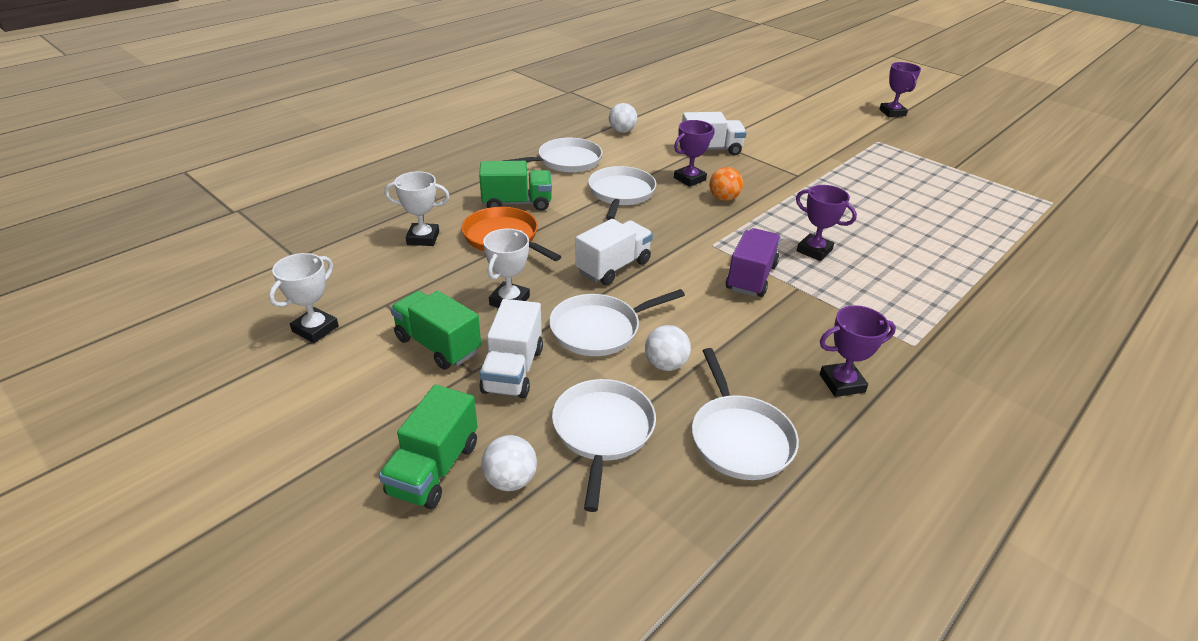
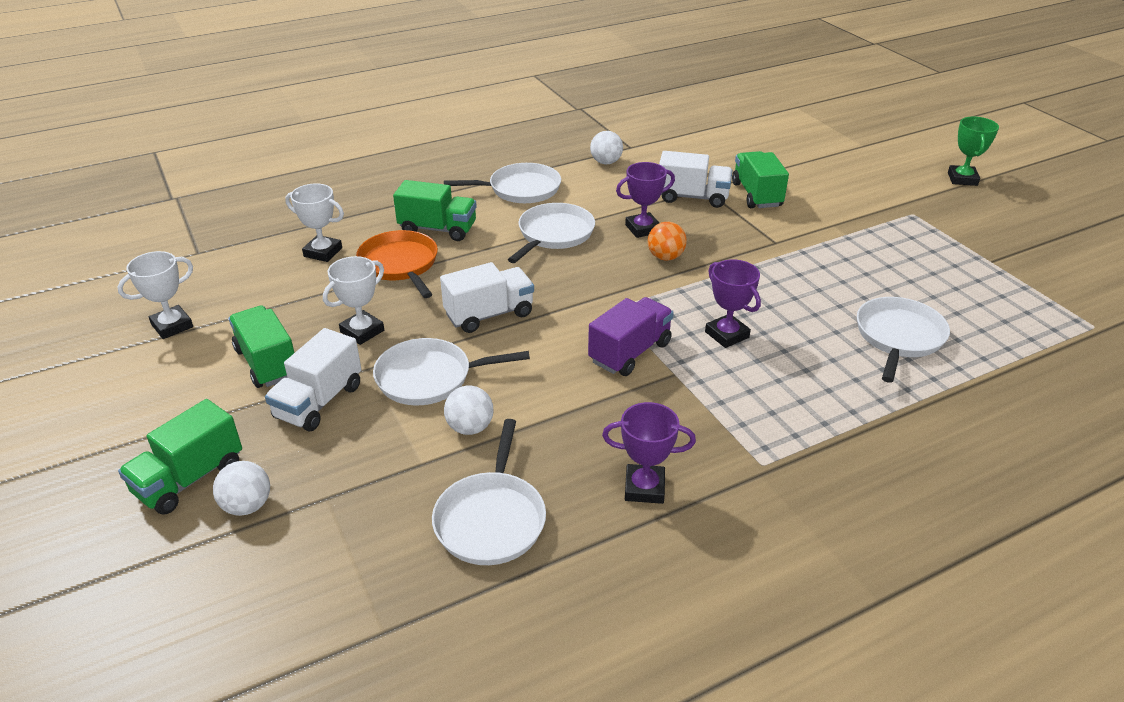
camera: 20 degrees right, 0 degrees up
white pan [552,379,656,512] -> white pan moved to [857,297,950,383]
purple trophy [879,62,921,117] -> green trophy [948,117,999,186]
none -> green truck [732,151,789,208]

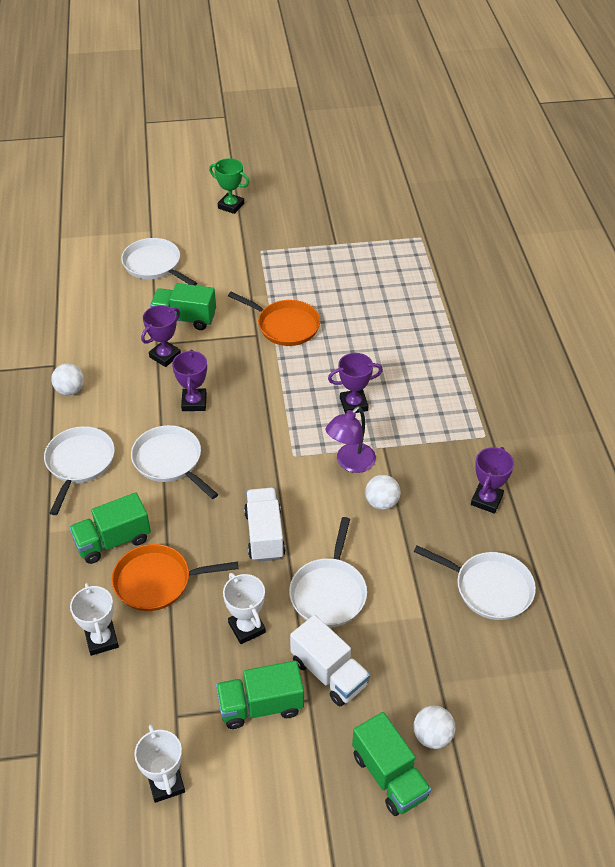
camera: 70 degrees left, 10 degrees up
white trophy [285,184,344,262] -> white trophy turned 60 degrees counterclockwise [70,583,119,656]
green truck [393,180,477,241] -> green truck turned 150 degrees counterclockwise [69,492,151,564]
white ball [444,386,494,435] -> white ball moved to [365,475,400,510]
purple truck [588,297,674,376] -> purple lamp [326,406,376,473]
orange ball [648,222,687,261] -> none
white truck [659,151,733,208] -> purple trophy [141,305,181,367]
white pan [857,297,950,383] -> white pan moved to [121,238,197,285]
none -> orange pan [228,291,320,346]

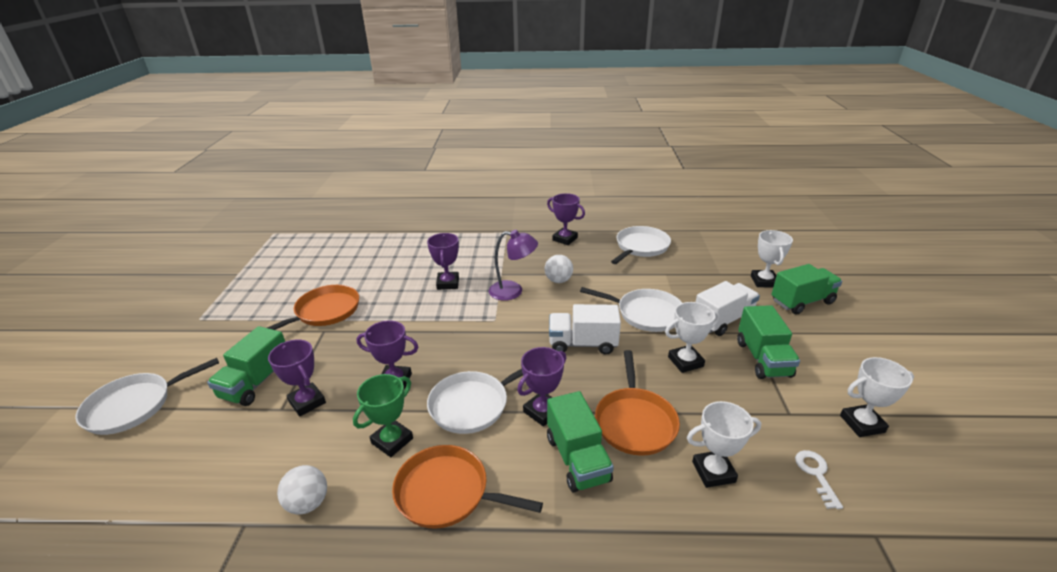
camera: 80 degrees left, 15 degrees down
white pan [44,426,115,515] -> orange pan [392,445,543,529]
green trophy [209,158,249,214] -> green trophy moved to [353,374,413,457]
purple lamp [326,406,376,473] -> purple lamp turned 45 degrees counterclockwise [489,230,538,301]
white ball [413,705,456,749] -> white trophy [751,230,793,287]
none -> purple trophy [517,347,566,427]
none -> white key [795,450,843,509]

